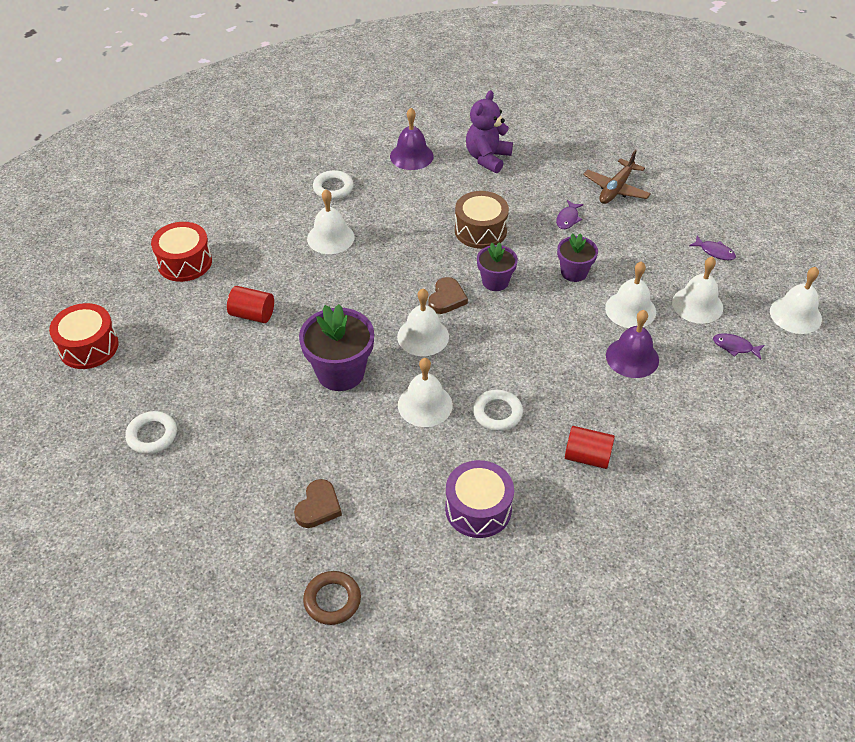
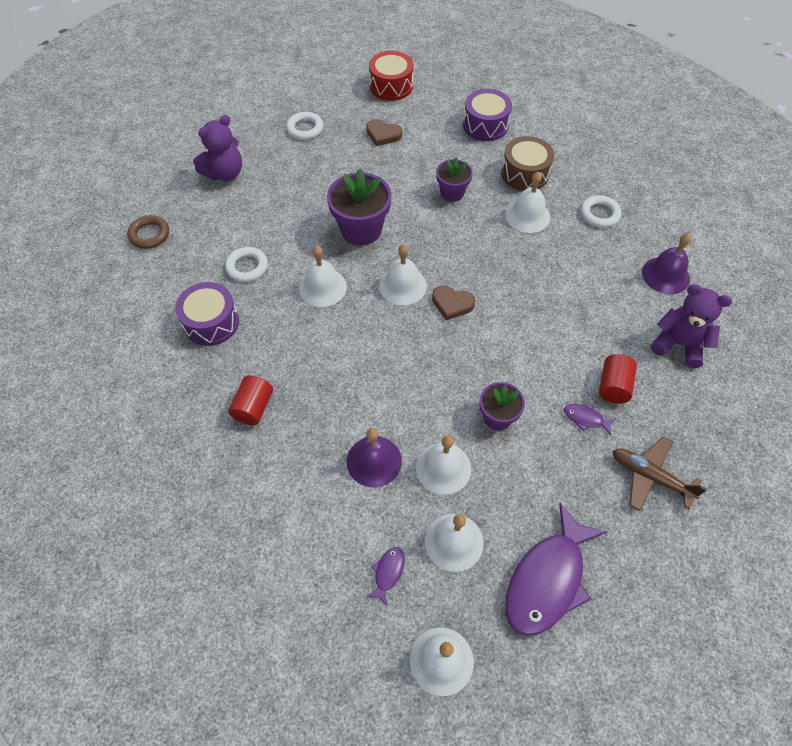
camera: 90 degrees right, 10 degrees up
red drum [151,222,212,282] -> purple drum [463,89,512,141]
red cylinder [227,286,274,323] -> red cylinder moved to [599,354,637,404]
brown heart [294,479,342,528] -> brown heart moved to [366,119,402,146]
brown drum [455,191,509,249] -> brown drum moved to [501,136,554,191]
white ring [473,390,523,431] -> white ring moved to [225,247,268,282]
purple flower pot [477,242,518,291] -> purple flower pot moved to [436,157,473,202]
purple fish [689,236,736,260] -> purple fish [506,503,607,636], size x2.41
none -> purple teddy bear [193,115,242,181]

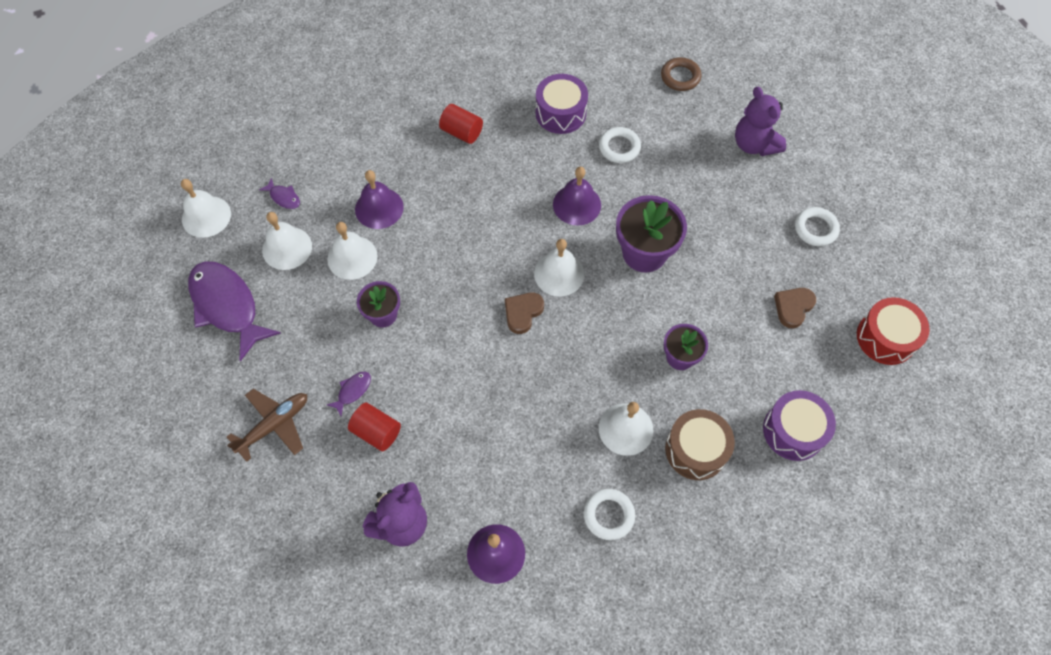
camera: 105 degrees right, 5 degrees up
white bell [299,246,347,307] -> purple bell [553,167,601,226]

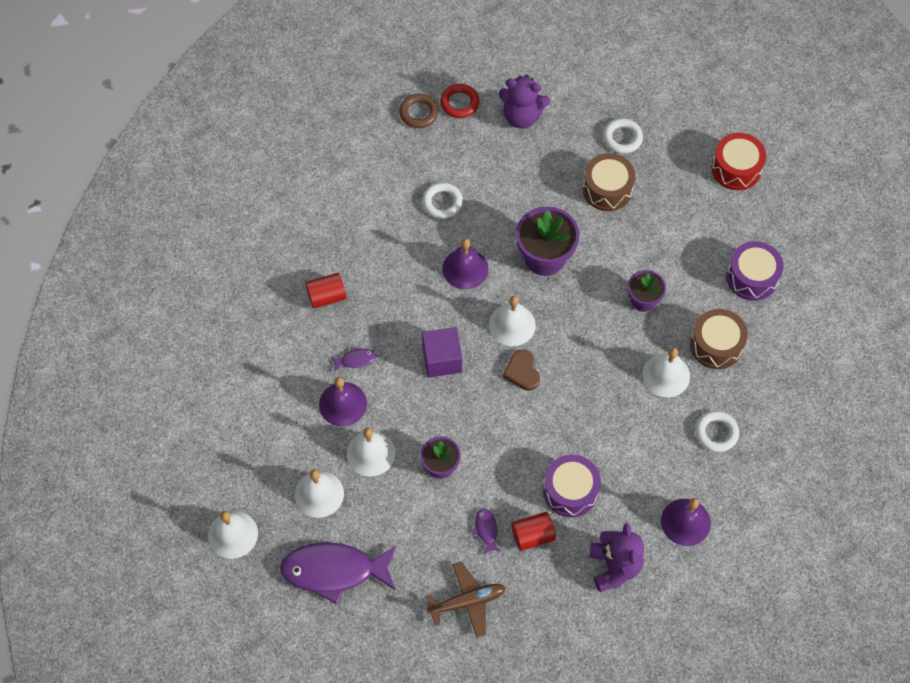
camera: 50 degrees left, 0 degrees up
brown plane [227,389,307,462] -> brown plane turned 75 degrees clockwise [426,562,506,638]
purple fish [259,178,300,209] -> purple fish moved to [331,346,376,372]
purple drum [535,74,588,134] -> purple drum moved to [543,455,601,517]
brown heart [774,288,816,328] -> none
none -> purple cube [422,327,462,378]
none -> red ring [440,84,480,118]
none -> brown drum [583,153,636,211]

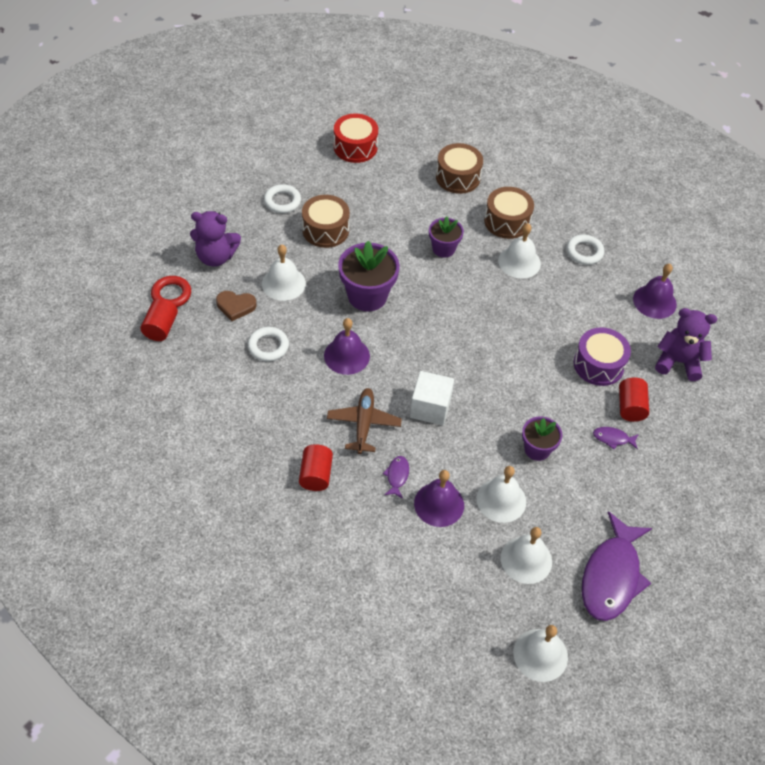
camera: 70 degrees left, 10 degrees down
brown ring [399,94,439,128] -> red cylinder [140,298,178,341]
purple cube [422,327,462,378] -> white cube [410,371,454,426]
brown plane [426,562,506,638] -> brown plane moved to [327,388,402,454]
white bell [489,296,536,346] -> white bell moved to [262,245,306,301]
purple teddy bear [499,75,550,129] -> purple teddy bear turned 60 degrees clockwise [190,211,241,267]
brown heart [503,350,540,391] -> brown heart moved to [216,291,256,321]
purple drum [726,241,784,301] -> brown drum [436,143,483,194]

